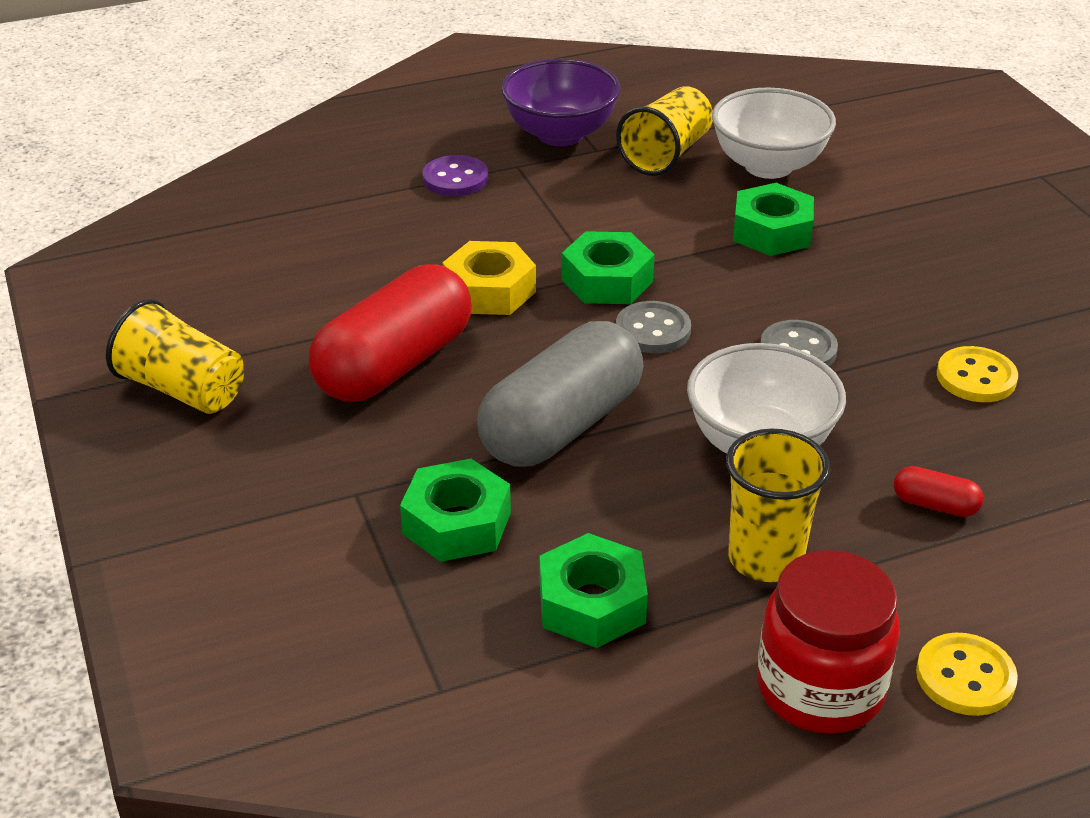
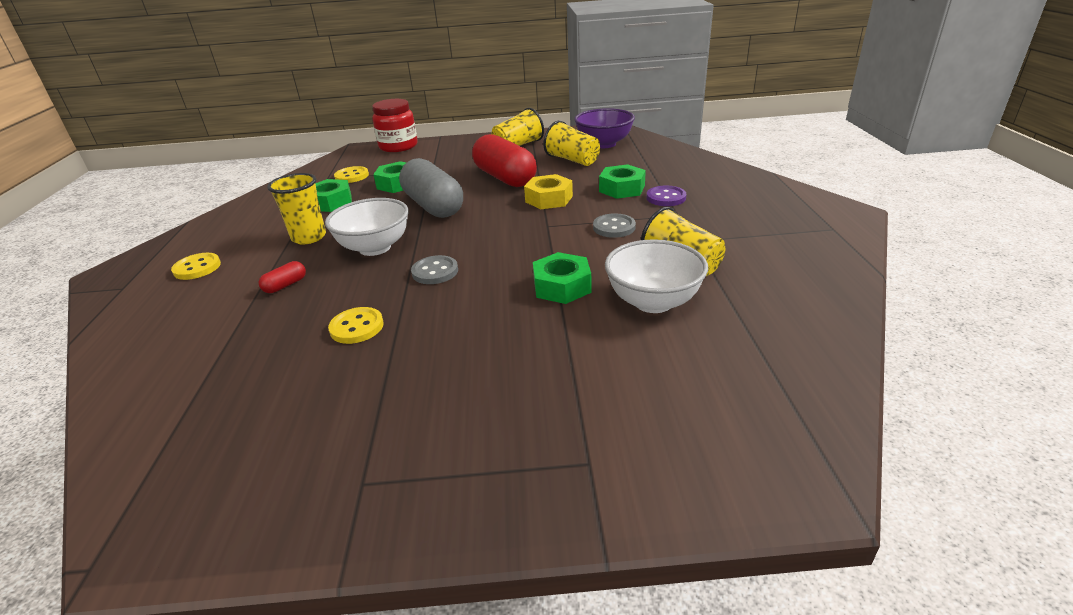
camera: 110 degrees right, 5 degrees down
purple bowl [501,59,620,146] -> purple bowl moved to [574,108,635,148]
green nut [562,231,655,304] -> green nut moved to [599,164,646,199]
grey button [616,301,691,353] -> grey button moved to [593,214,636,238]
red jar [757,550,900,734] -> red jar moved to [372,99,418,152]
none -> yellow button [334,166,369,183]
none -> yellow cup [543,120,600,166]

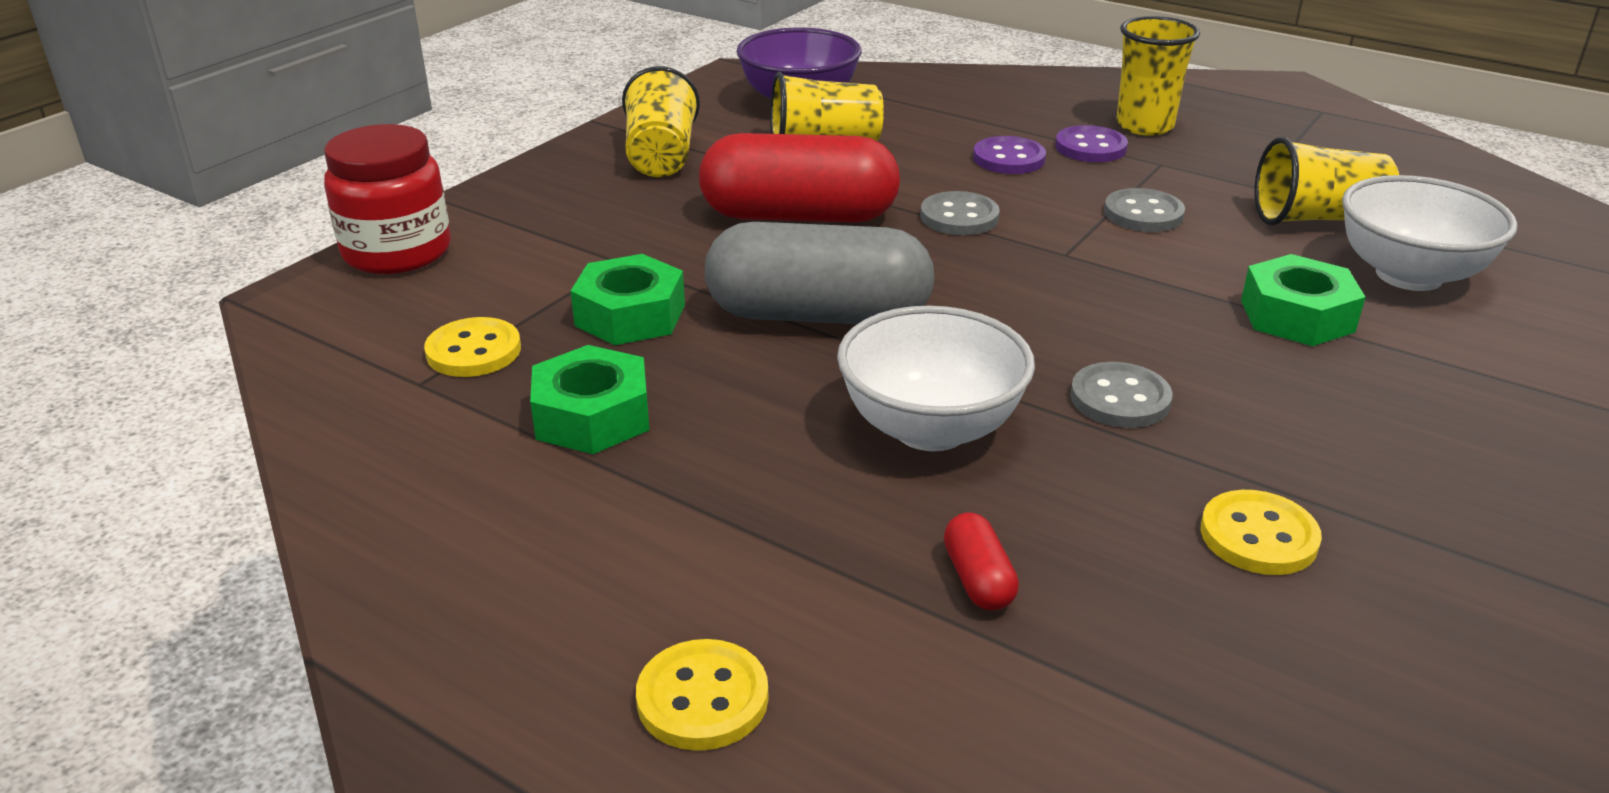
camera: 55 degrees left, 0 degrees up
yellow cup [267,173,326,244] -> yellow cup moved to [1116,16,1200,136]
yellow nut [524,174,573,209] -> grey button [920,191,1000,235]
green nut [599,164,646,199] -> purple button [973,136,1046,174]

